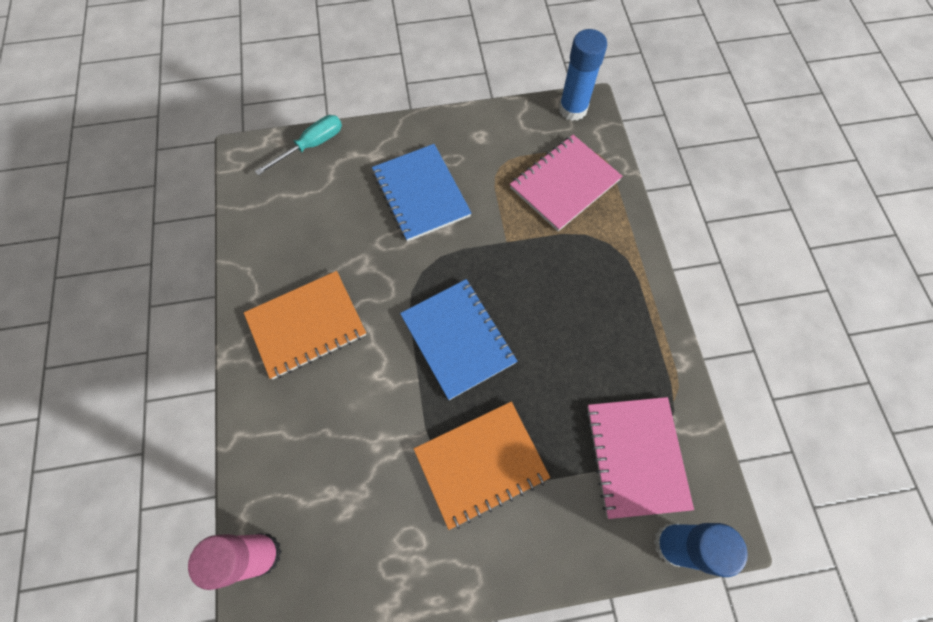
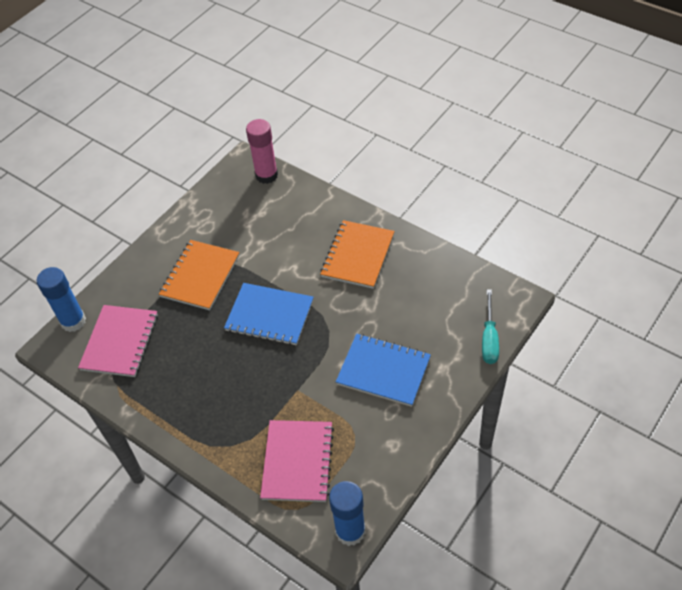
camera: 140 degrees right, 15 degrees down
pink notebook [586,397,694,519] -> pink notebook turned 60 degrees clockwise [78,305,158,377]

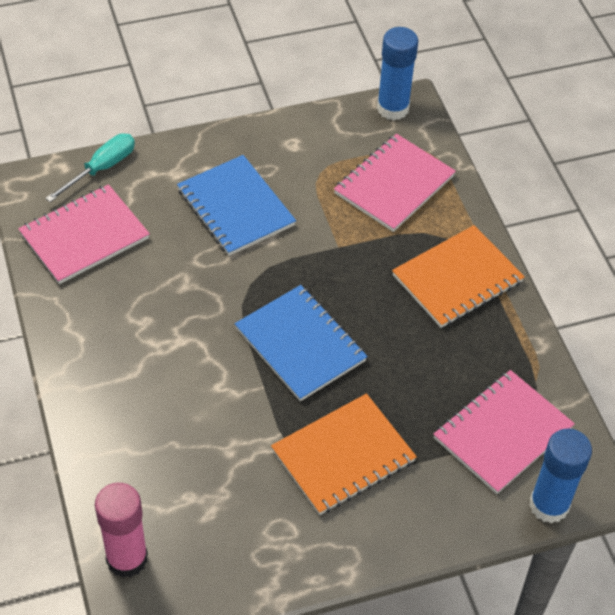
camera: 150 degrees left, 0 degrees up
orange notebook [320,220,395,289] -> orange notebook moved to [392,225,525,328]
none -> pink notebook [19,184,150,284]

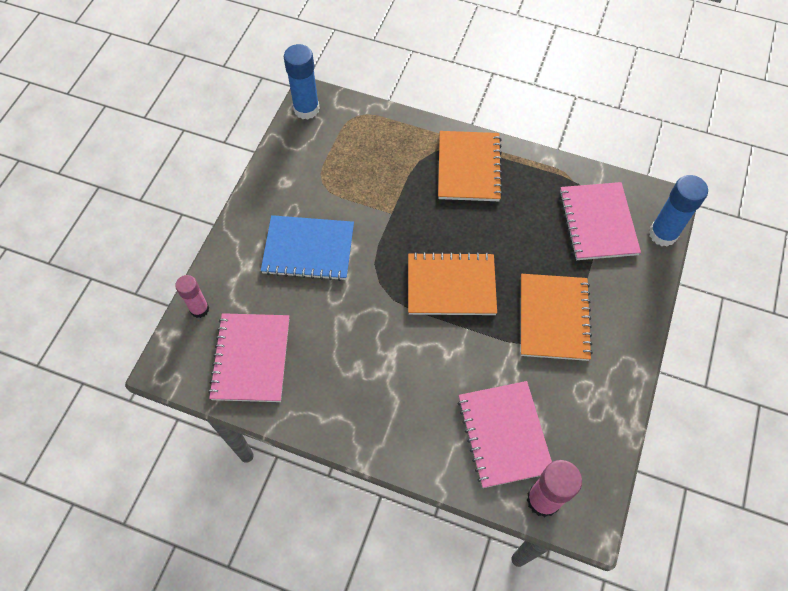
camera: 50 degrees left, 10 degrees up
turquoise screwdriver [46,133,135,202] -> pink glue stick [175,275,209,318]
blue notebook [235,285,368,401] -> orange notebook [408,252,497,315]
pink notebook [334,134,456,232] -> pink notebook moved to [458,381,552,488]

